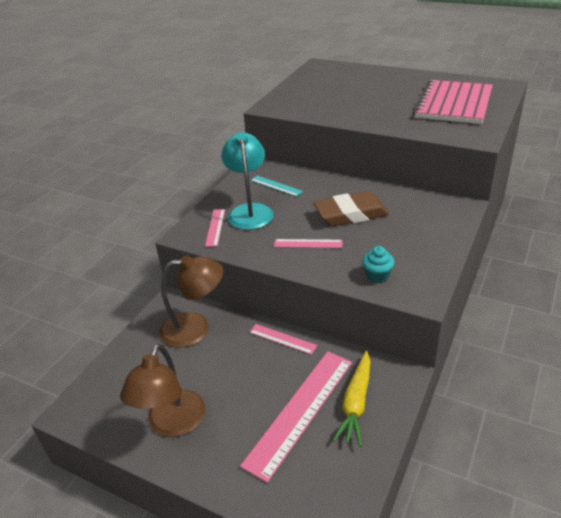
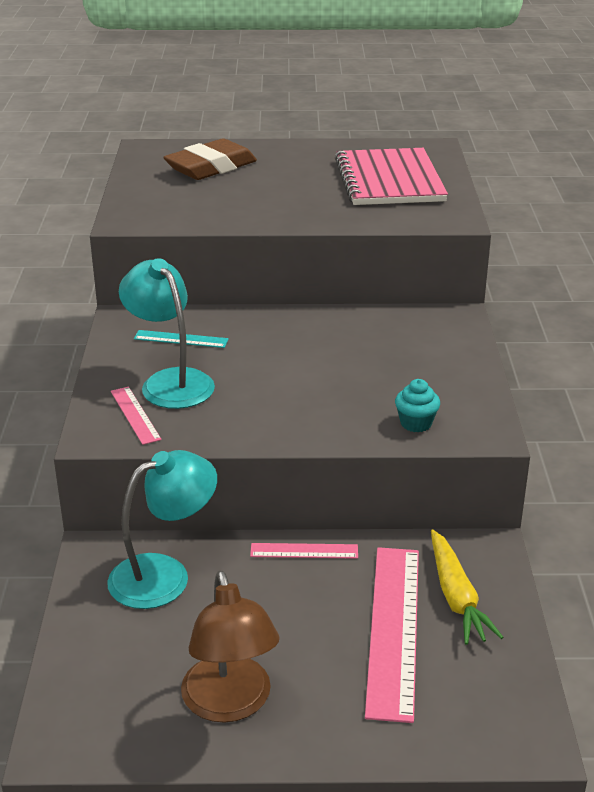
camera: 30 degrees left, 5 degrees down
brown lamp [159,255,224,348] -> turquoise lamp [107,450,217,609]
pink ruler [274,239,343,248] -> none
brown eraser [313,191,389,226] -> brown eraser moved to [163,138,257,180]

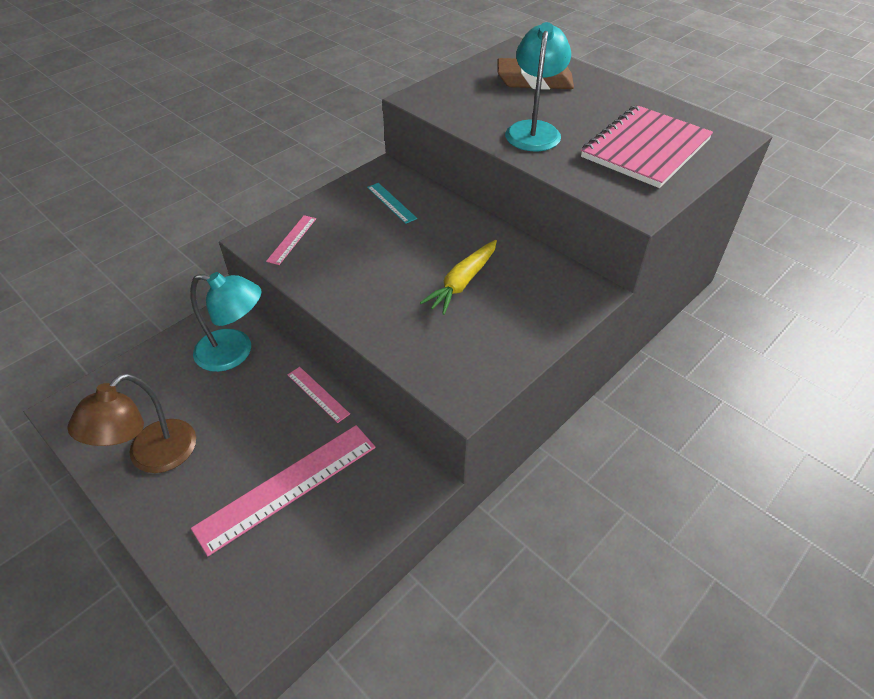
camera: 45 degrees right, 15 degrees up
turquoise lamp [119,258,215,409] -> turquoise lamp moved to [505,22,571,152]
turquoise cupcake [395,379,440,432] -> none
yellow carrot [431,529,503,645] -> yellow carrot moved to [420,240,497,315]

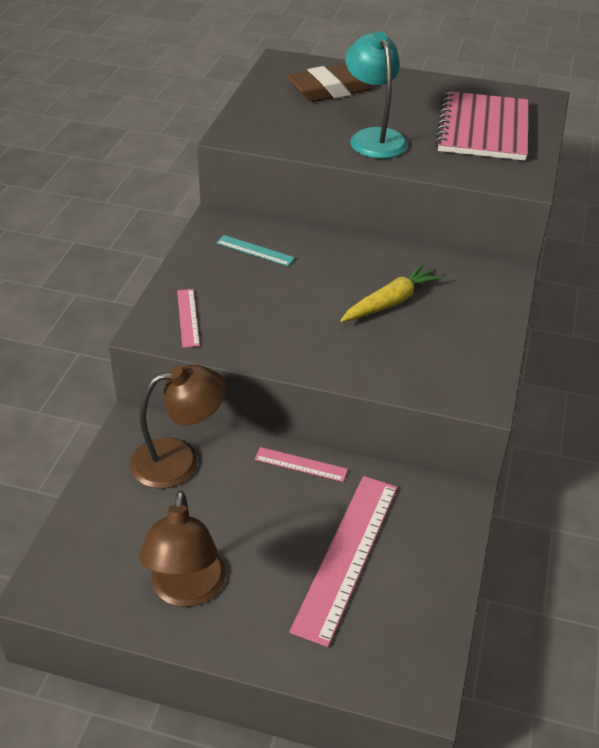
camera: 30 degrees left, 5 degrees down
turquoise lamp [190,272,261,372] -> brown lamp [130,364,226,489]
yellow carrot [420,240,497,315] -> yellow carrot turned 135 degrees counterclockwise [340,264,443,322]

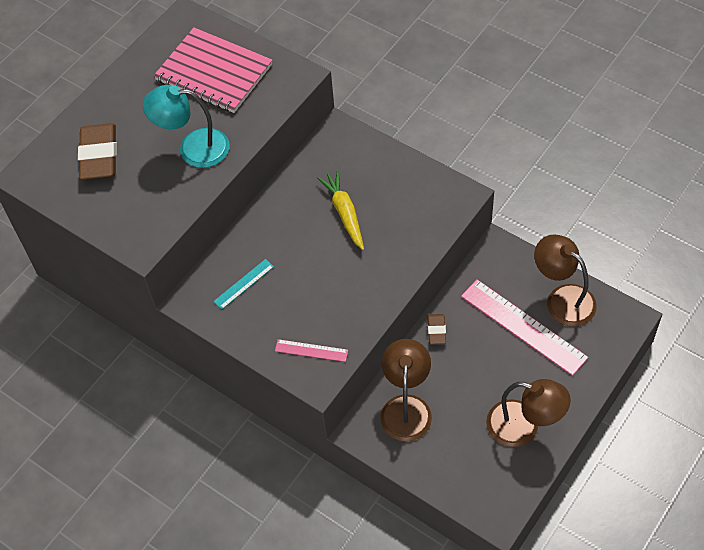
camera: 65 degrees left, 15 degrees up
pink ruler [255,447,348,482] -> brown eraser [428,314,446,344]
none -> brown lamp [534,234,597,327]

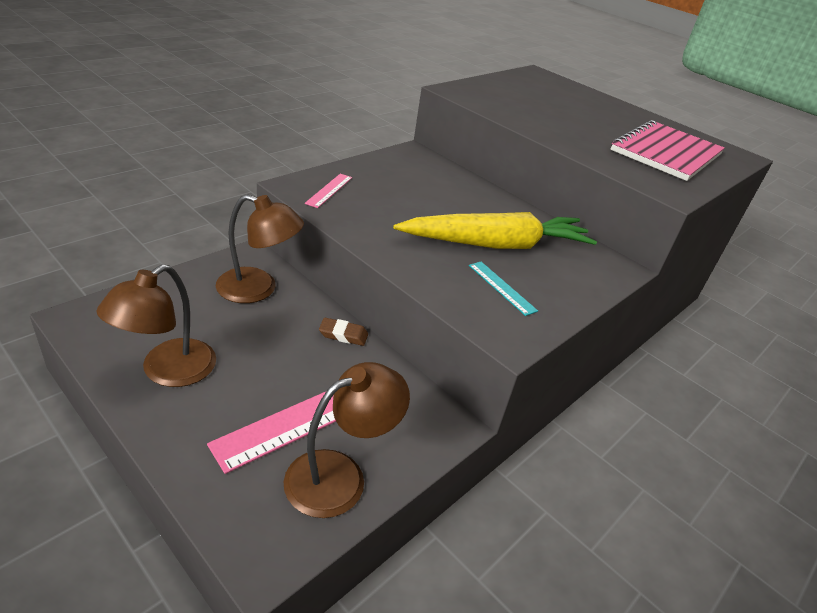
camera: 90 degrees right, 20 degrees down
brown eraser [78,123,117,180] -> none
turquoise lamp [143,85,230,168] -> none
turquoise ruler [213,259,274,309] -> turquoise ruler moved to [469,262,538,316]
yellow carrot [317,170,364,250] -> yellow carrot [393,212,597,249], size x1.71

